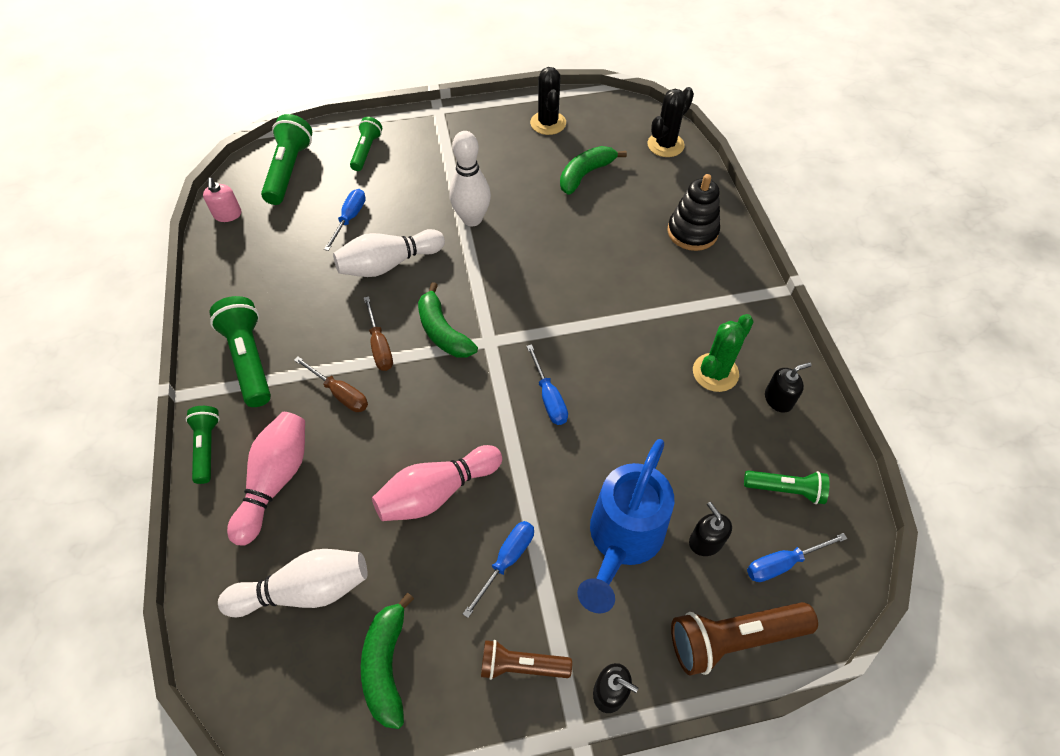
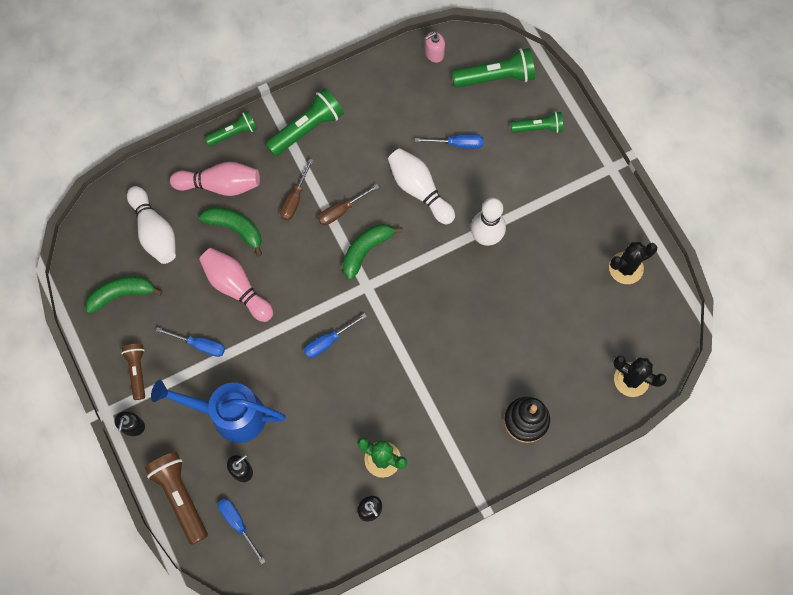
camera: 75 degrees right, 15 degrees up
green banana [560,146,627,195] -> green banana moved to [199,207,262,257]
green flashlight [744,470,829,504] -> none

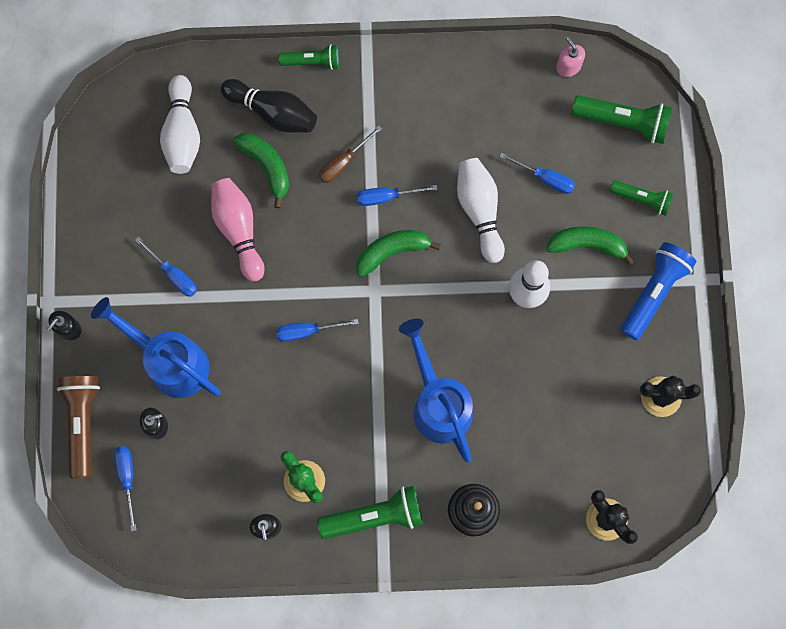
camera: 25 degrees right, 5 degrees up
green banana [85,276,162,314] -> green banana moved to [546,226,635,266]
brown flashlight [121,344,145,400] -> none
pink bowling pin [170,162,260,196] -> black bowling pin [220,79,317,133]
green flashlight [265,88,344,156] -> green flashlight moved to [317,486,423,539]
brown screwdriver [318,184,379,225] -> blue screwdriver [357,185,437,206]
pink soap dispenser [425,32,445,63] -> pink soap dispenser turned 60 degrees clockwise [556,37,585,77]
none -> blue watering can [399,319,473,462]
none -> blue flashlight [621,242,697,340]

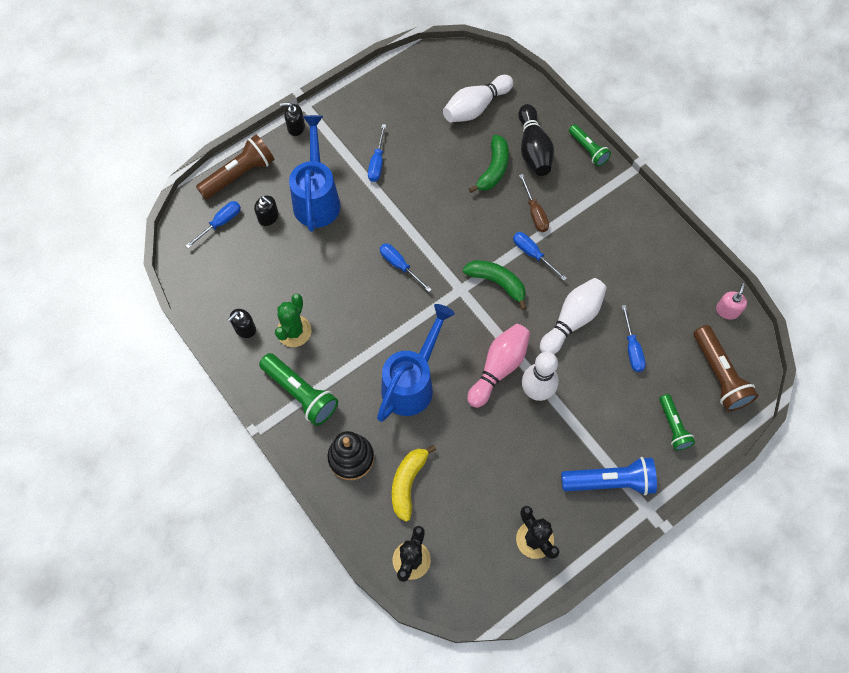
camera: 55 degrees right, 10 degrees down
pink bowling pin [211,178,264,281] -> pink bowling pin moved to [467,324,530,408]
brown screwdriver [319,126,382,183] -> brown screwdriver turned 120 degrees counterclockwise [519,174,549,232]
green banana [546,226,635,266] -> none
green flashlight [571,95,672,144] -> brown flashlight [694,325,758,412]
none -> yellow banana [392,445,436,522]

